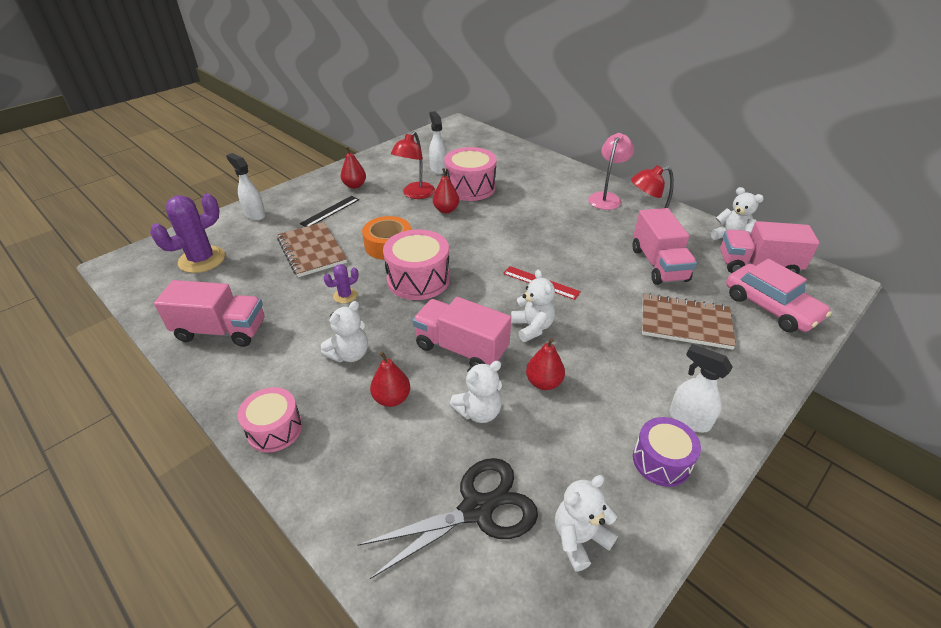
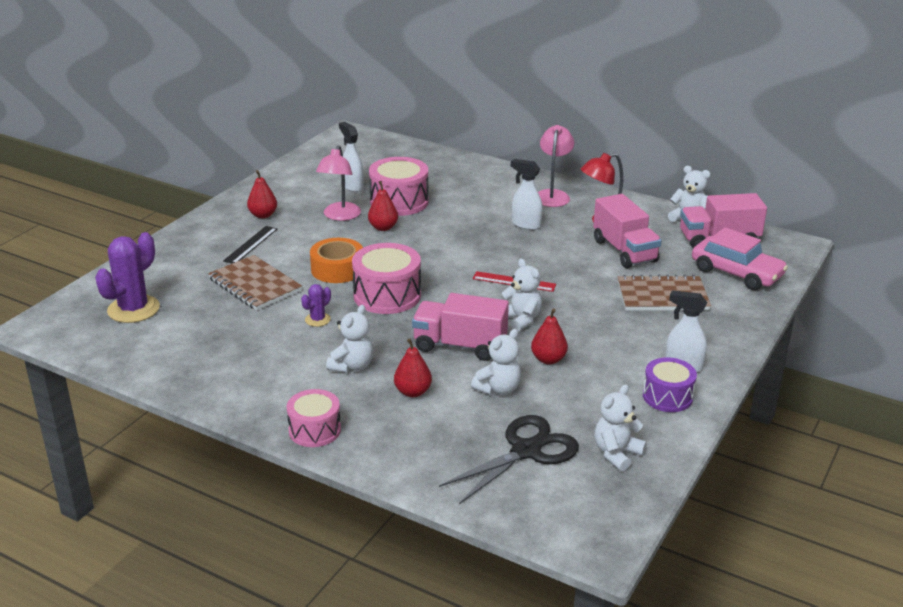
camera: 15 degrees left, 10 degrees down
pink truck [154,280,265,347] -> none
white spray bottle [226,153,266,221] -> white spray bottle moved to [511,159,543,230]
red lamp [391,131,435,199] -> pink lamp [316,145,361,221]

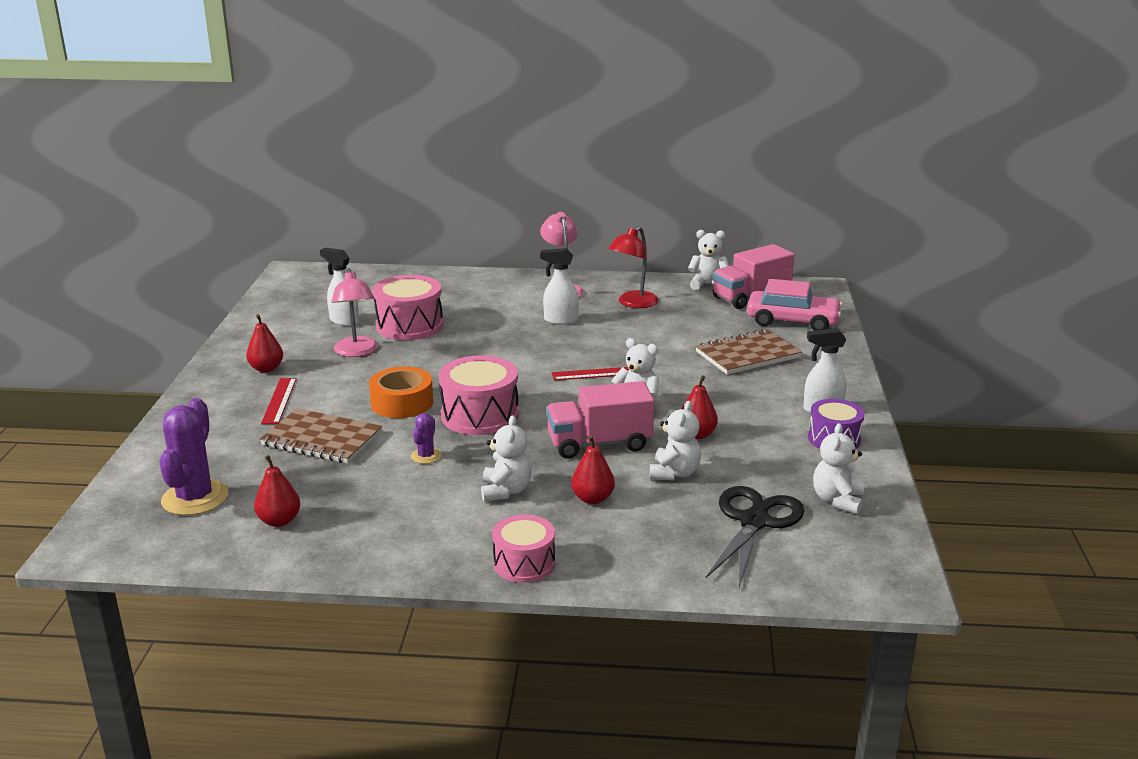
camera: 25 degrees left, 5 degrees down
black ruler [223,226,277,264] -> red ruler [261,378,297,424]
red pear [368,181,398,231] -> red pear moved to [254,455,300,527]
pink truck [593,194,662,268] -> none

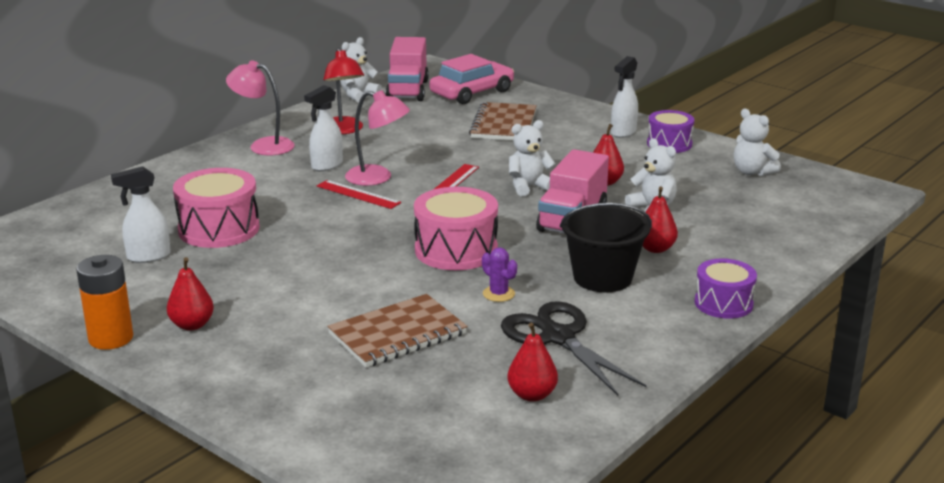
camera: 55 degrees left, 0 degrees up
purple cactus [160,398,228,516] -> none
red ruler [261,378,297,424] -> red ruler moved to [317,180,401,209]
pink lamp [331,269,378,357] -> pink lamp moved to [345,90,410,186]
orange tape [369,367,433,418] -> none
white teddy bear [481,415,532,502] -> black bucket [560,202,652,292]
pink drum [492,515,555,583] -> purple drum [694,258,757,319]
black scissors [705,486,804,588] -> black scissors moved to [501,301,647,396]
none -> orange battery [76,255,133,350]

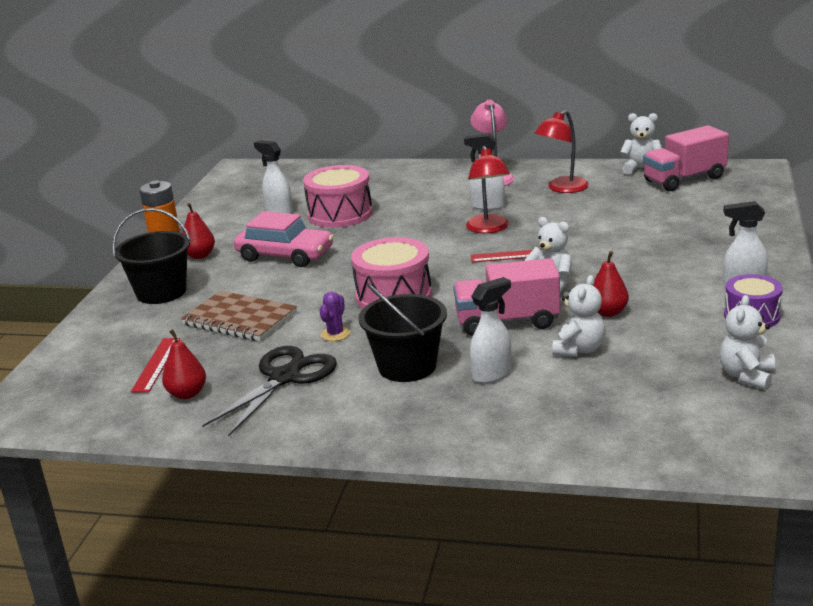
camera: 65 degrees right, 0 degrees up
red ruler [317,180,401,209] -> red ruler moved to [131,338,180,392]
pink lamp [345,90,410,186] -> red lamp [466,146,510,233]
pink car [430,54,514,104] -> pink car moved to [234,211,334,267]
brown notebook [469,102,537,140] -> none
red pear [643,187,678,253] -> white spray bottle [470,277,511,383]
purple drum [694,258,757,319] -> none
none -> black bucket [112,208,191,304]

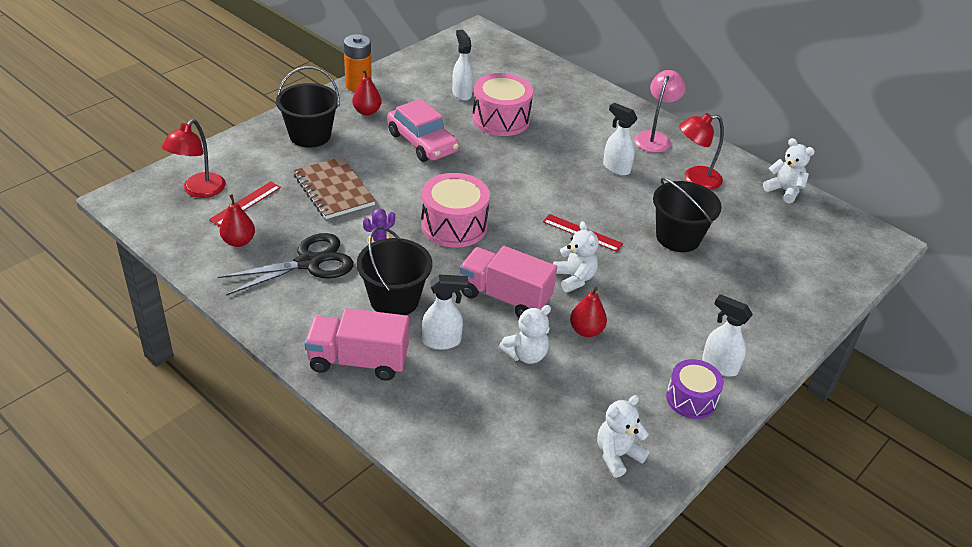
camera: 25 degrees right, 15 degrees up
red lamp [466,146,510,233] -> red lamp moved to [162,119,226,198]
pink truck [643,125,729,191] -> pink truck moved to [304,308,409,381]
none -> black bucket [653,177,722,252]

